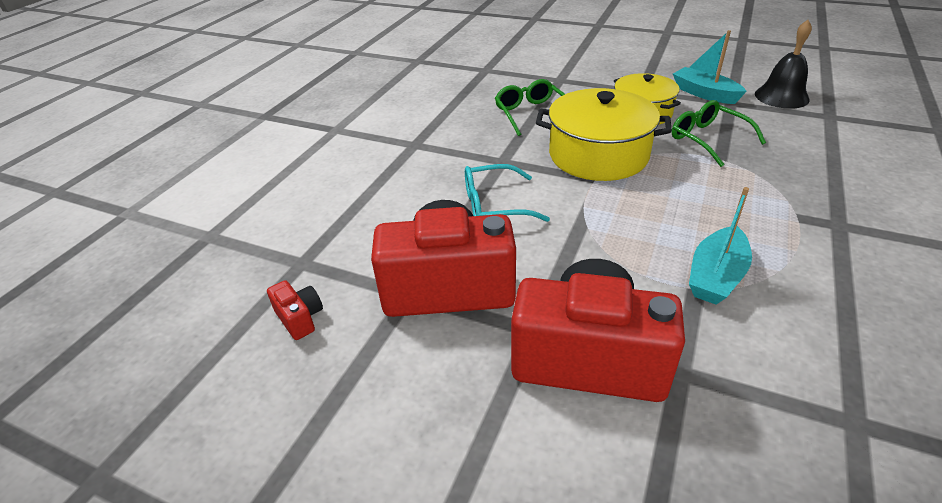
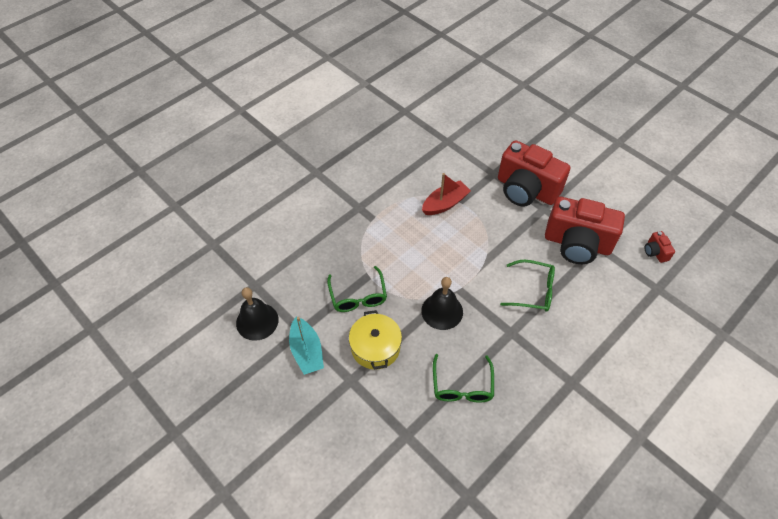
camera: 160 degrees left, 15 degrees up
turquoise glasses [465,164,550,222] -> green glasses [500,259,555,312]
yellow pot [536,88,672,181] -> black bell [421,277,463,330]
turquoise boat [689,187,752,305] -> red boat [422,173,471,215]

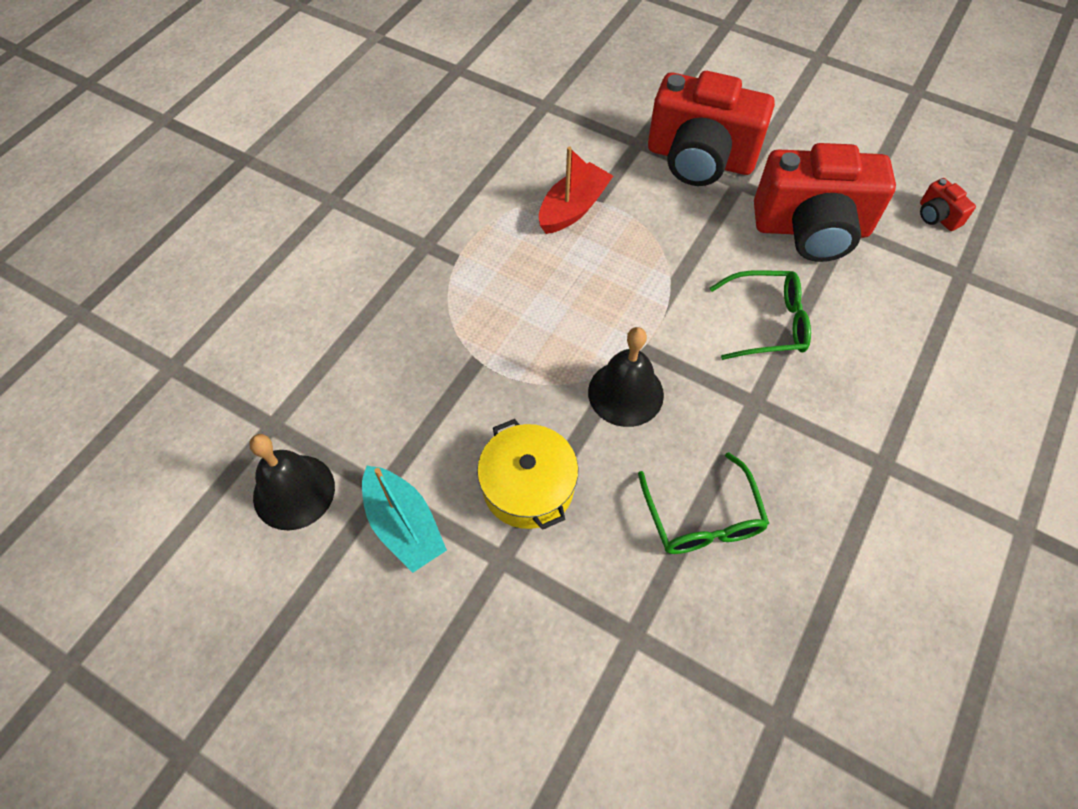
camera: 15 degrees left, 5 degrees up
green glasses [327,266,387,312] -> none

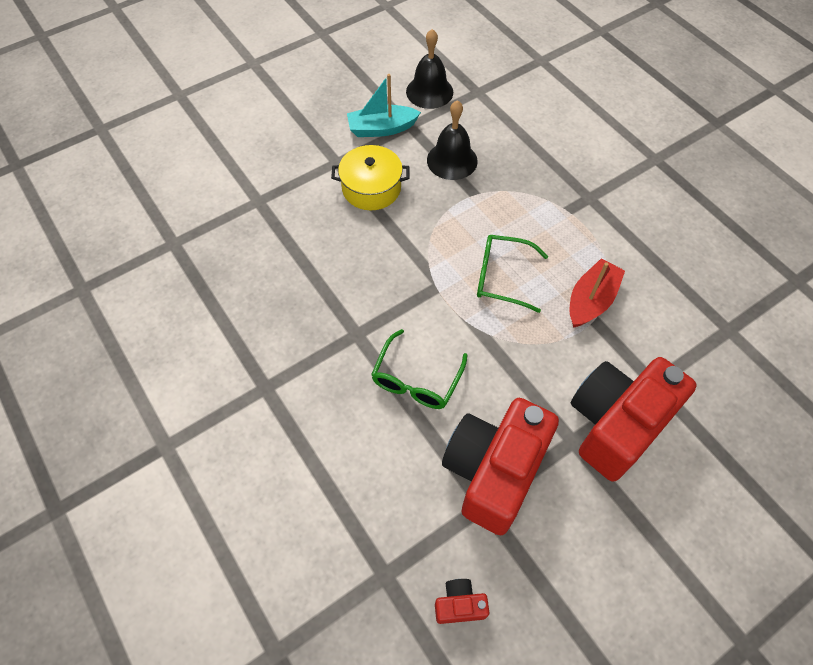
camera: 115 degrees right, 0 degrees up
red boat [539,147,613,234] -> red boat turned 120 degrees counterclockwise [570,258,625,328]
black bell [588,327,664,427] -> black bell moved to [427,100,478,180]
green glasses [638,452,769,554] -> green glasses moved to [477,235,548,313]

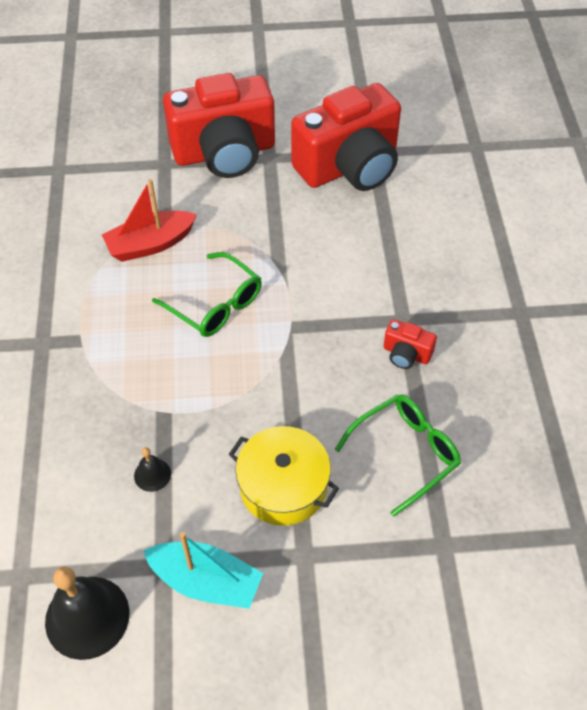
camera: 150 degrees left, 5 degrees down
green glasses [371,329,468,409] -> green glasses moved to [335,395,461,517]
black bell [427,100,478,180] -> black bell [134,447,171,492], size x0.48
red camera [435,579,489,624] -> red camera moved to [383,319,437,369]

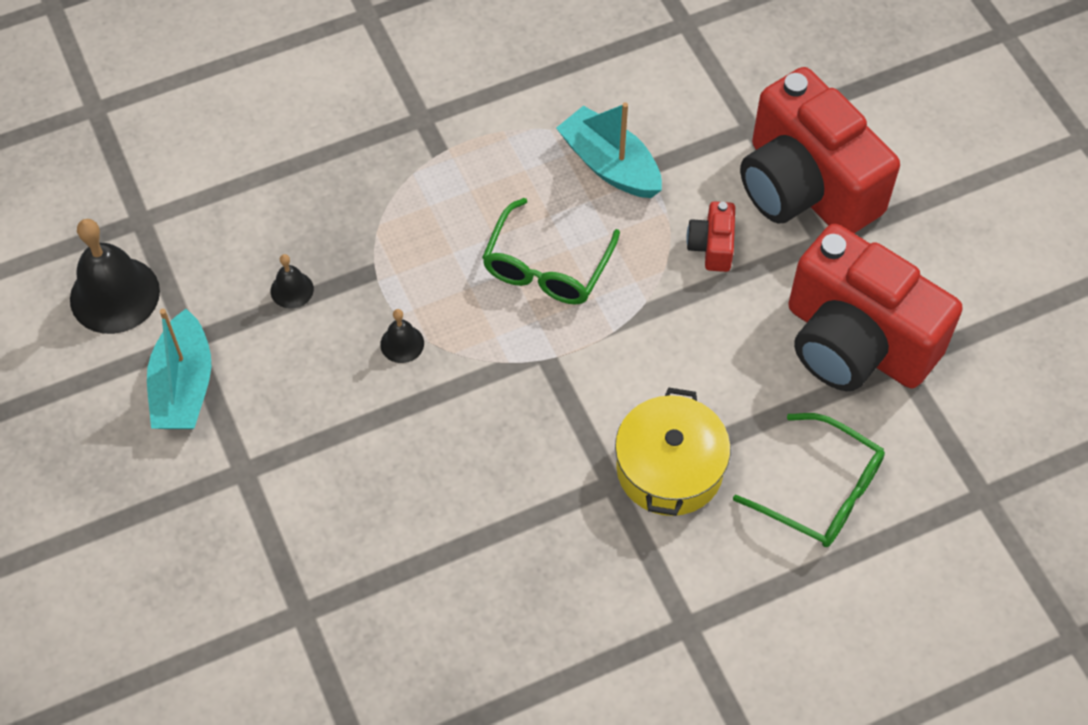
camera: 70 degrees right, 5 degrees up
red boat [102,179,197,262] -> turquoise boat [556,102,662,198]
yellow pot [229,426,339,526] -> yellow pot moved to [615,388,731,516]
green glasses [335,395,461,517] -> green glasses moved to [733,413,885,547]
red camera [383,319,437,369] -> red camera moved to [686,202,735,272]
none -> black bell [380,309,424,363]

